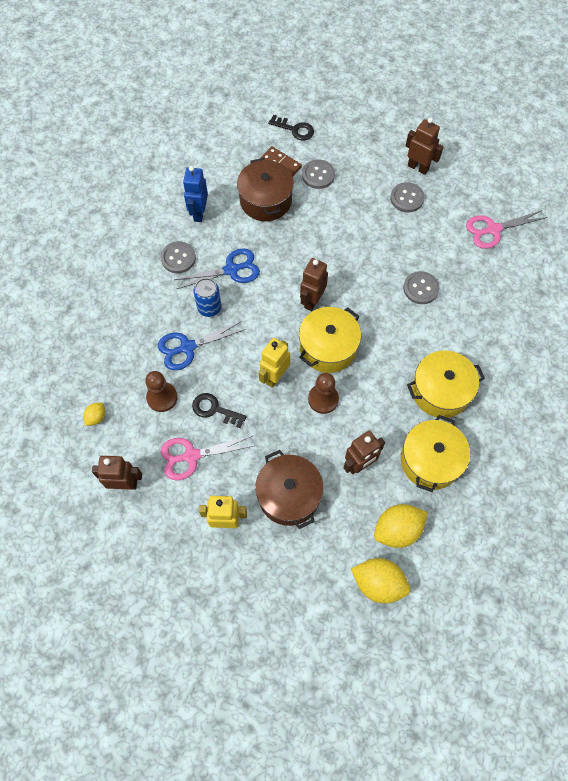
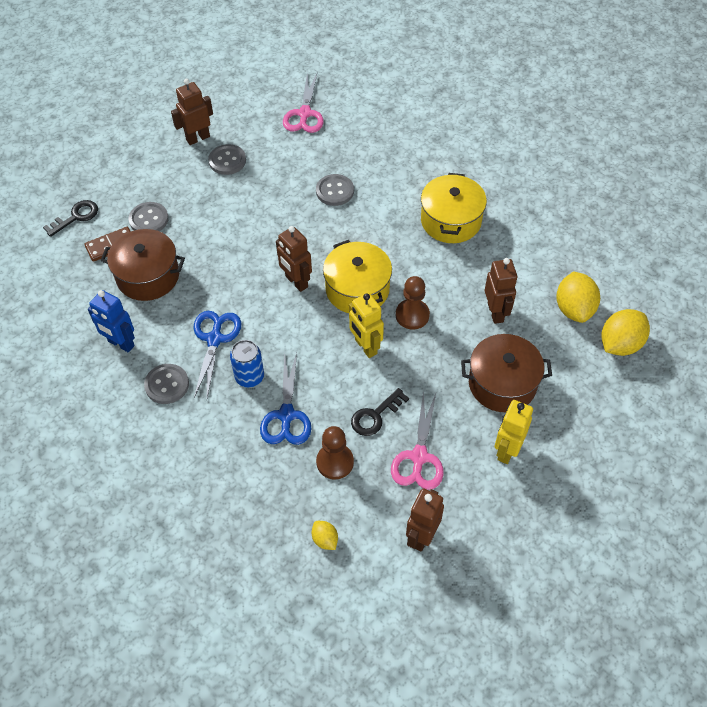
camera: 65 degrees left, 10 degrees down
yellow pot [401,415,470,492] -> none

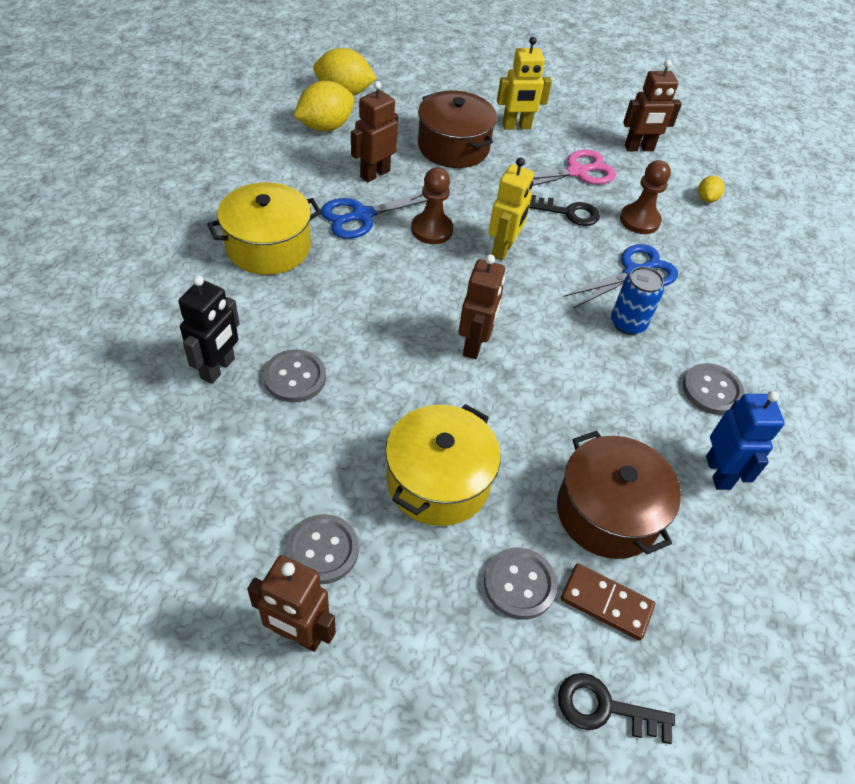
camera: 130 degrees left, 5 degrees down
blue scissors [194,311,241,398] -> blue scissors moved to [321,193,427,239]
pink scissors [283,73,324,133] -> none
yellow pot [323,240,392,313] -> yellow pot moved to [385,404,501,526]
none -> black robot [178,275,239,384]

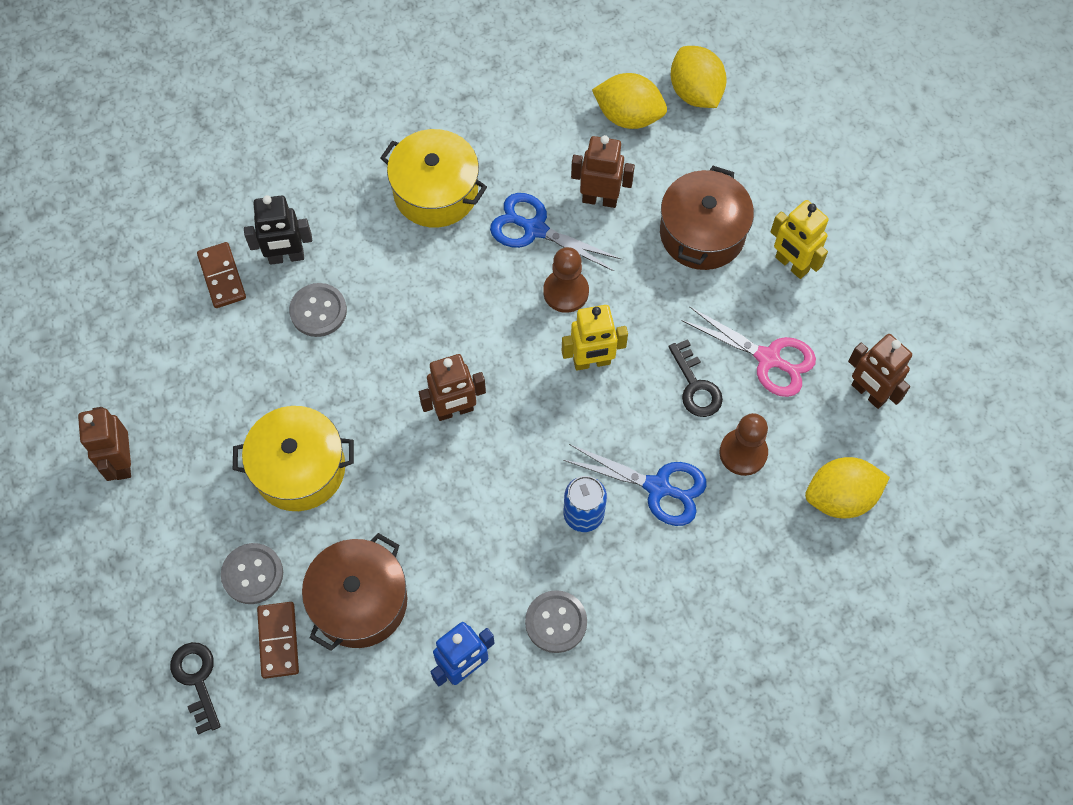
camera: 60 degrees right, 15 degrees up
grey button [286,514,359,584] -> none
yellow lemon [698,176,724,203] -> yellow lemon [805,457,890,518], size x1.95
none -> brown domino [197,242,246,308]

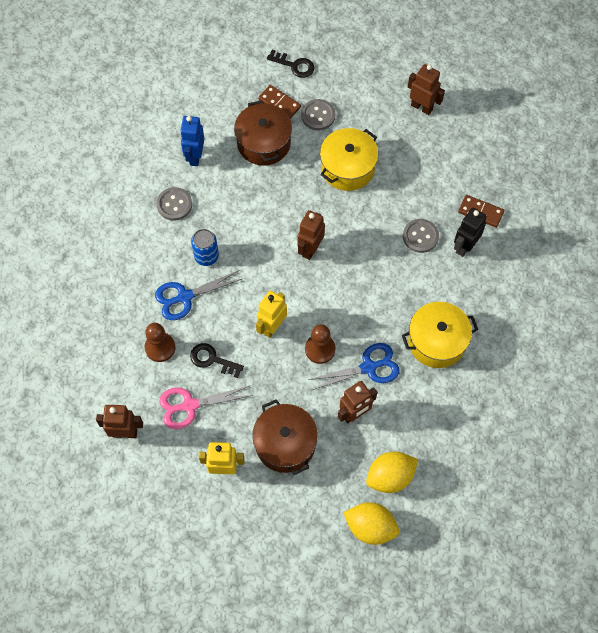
camera: 135 degrees right, 0 degrees up
yellow lemon [805,457,890,518] -> none

